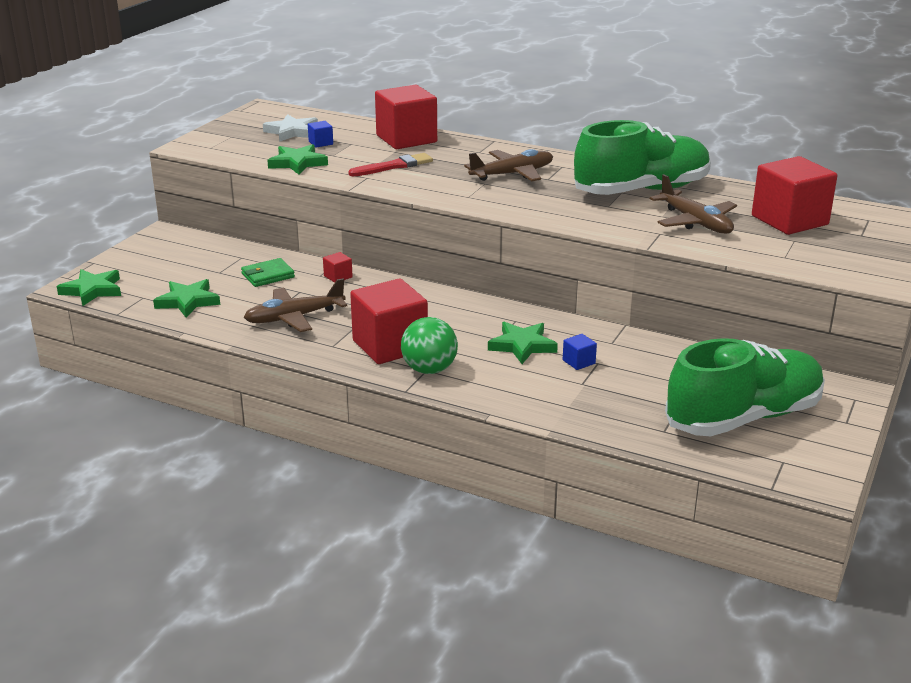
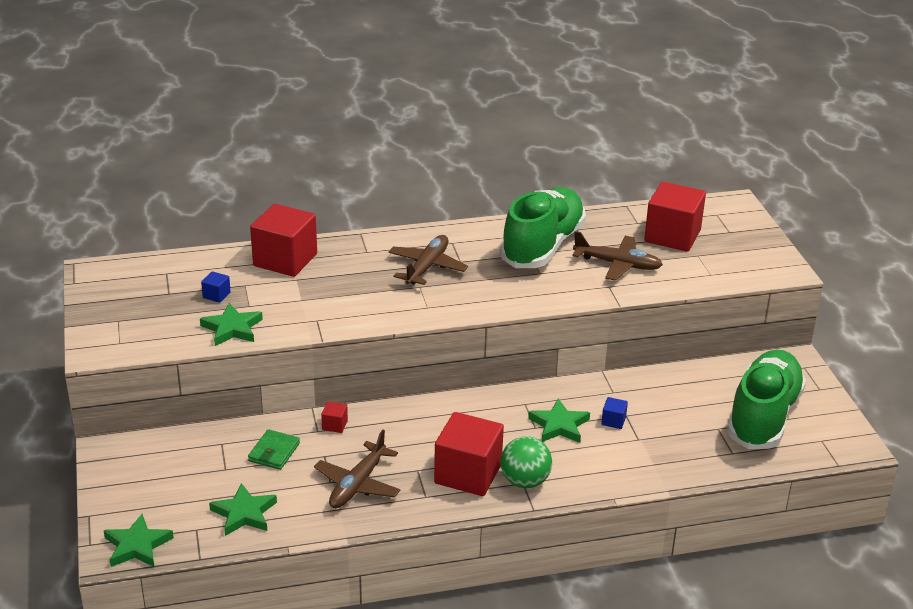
camera: 40 degrees left, 5 degrees up
white star [263,114,318,142] -> none
red brush [348,153,433,177] -> none

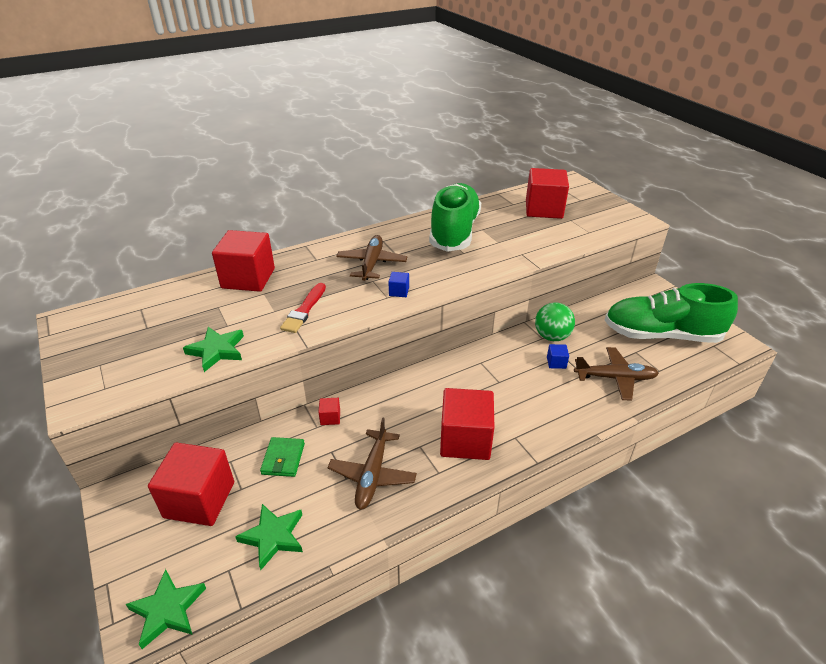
camera: 15 degrees left, 5 degrees up
blue cube [201,271,231,303] -> blue cube moved to [388,272,409,297]
green ball [501,436,552,488] -> green ball moved to [535,303,575,341]
green star [528,398,590,443] -> none
brown plane [572,231,663,281] -> brown plane moved to [574,347,659,401]
green shoe [727,350,806,449] -> green shoe turned 90 degrees counterclockwise [605,283,738,343]
none -> red cube [148,442,234,526]
none -> red brush [280,283,326,333]

